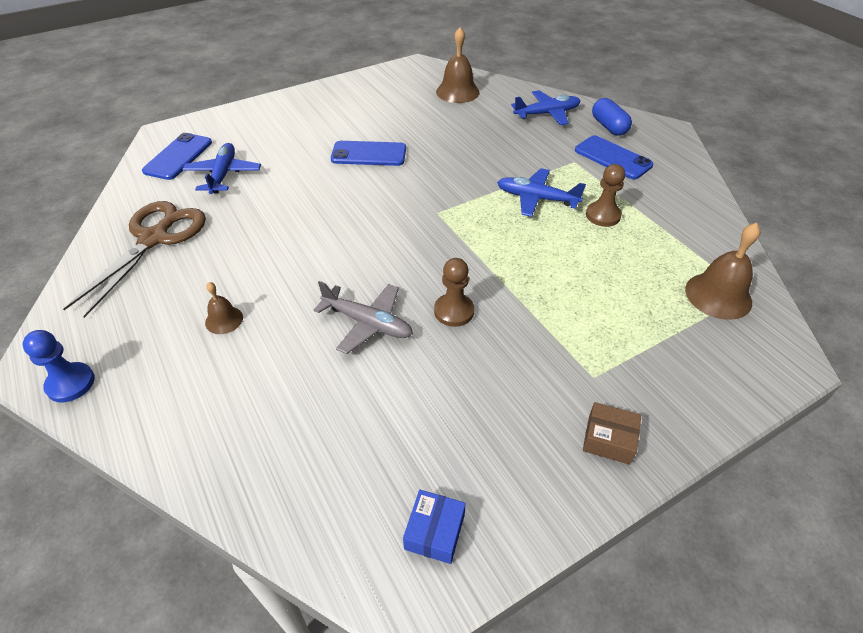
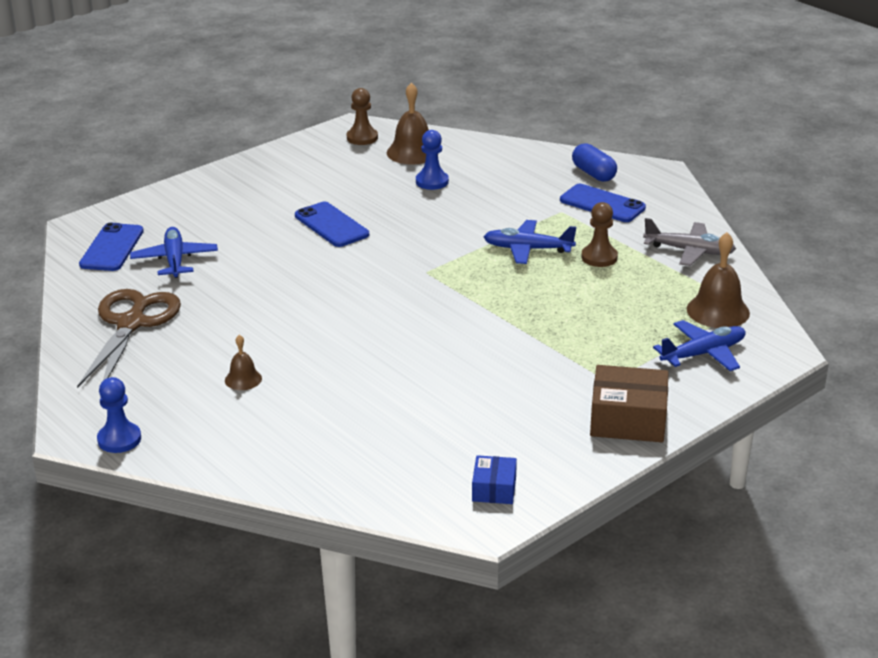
camera: 10 degrees left, 15 degrees down
grey plane [314,281,413,354] -> grey plane moved to [643,218,736,266]
blue phone [331,141,406,166] -> blue phone turned 60 degrees clockwise [295,202,369,247]
brown pawn [434,258,474,327] -> brown pawn moved to [347,88,378,145]
blue plane [511,90,580,125] -> blue plane moved to [653,320,746,371]
brown box [583,402,641,465] -> brown box [590,365,669,442], size x1.76
none -> blue pawn [416,130,449,190]

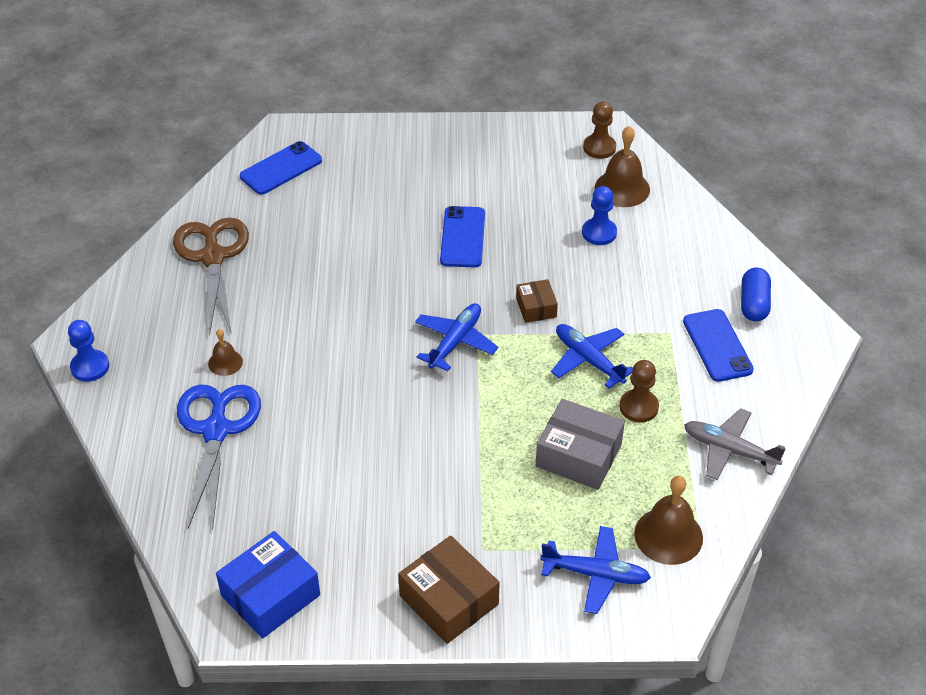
camera: 40 degrees right, 15 degrees up
brown scissors [77,289,181,388] -> brown scissors turned 60 degrees counterclockwise [173,217,249,335]
blue plane [130,227,218,278] -> blue plane moved to [415,303,498,371]
blue box [472,455,517,504] -> blue box [216,531,320,638], size x1.76
grey plane [643,218,736,266] -> grey plane turned 150 degrees clockwise [684,408,786,480]
none -> blue scissors [177,385,261,530]
none -> brown box [516,279,558,323]
none -> grey box [536,399,625,490]

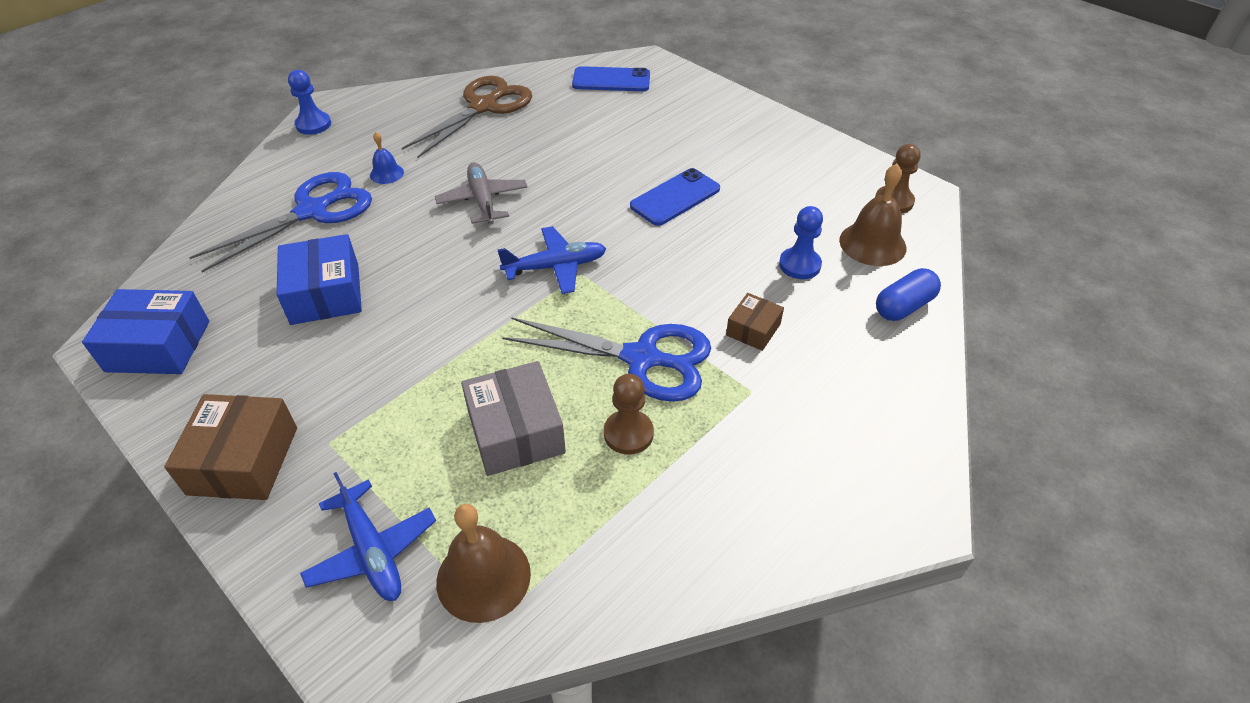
camera: 45 degrees right, 0 degrees up
brown bell [208,329,243,376] -> blue bell [370,132,404,184]
brown box [516,279,558,323] -> brown box moved to [726,293,784,351]
blue plane [551,324,633,388] -> blue scissors [502,317,711,402]
blue phone [683,309,754,382] -> none
grey plane [684,408,786,480] -> grey plane moved to [435,162,528,224]
blue capsule [741,268,771,321] -> blue capsule moved to [876,268,941,321]
none -> blue box [277,234,362,325]

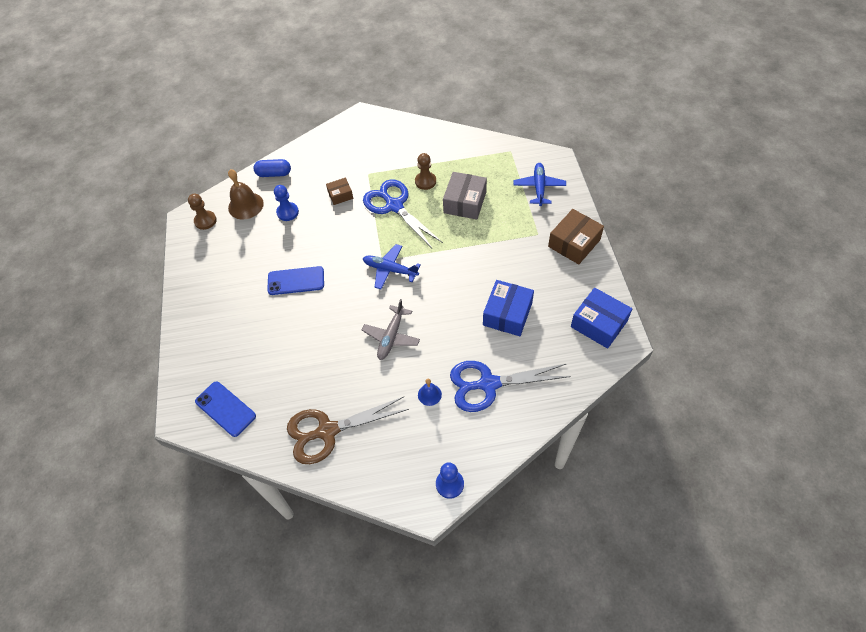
camera: 140 degrees left, 10 degrees up
brown bell [436,504,531,623] -> none

